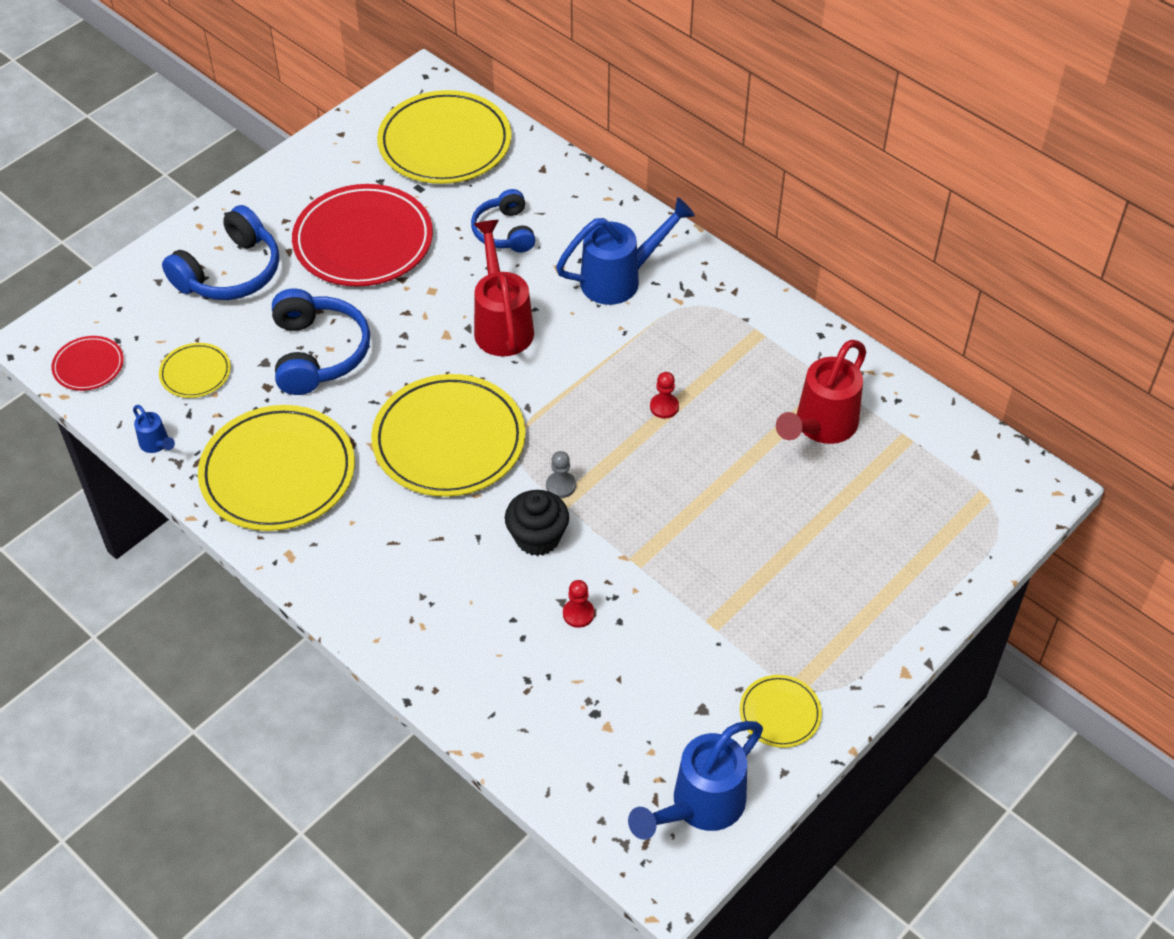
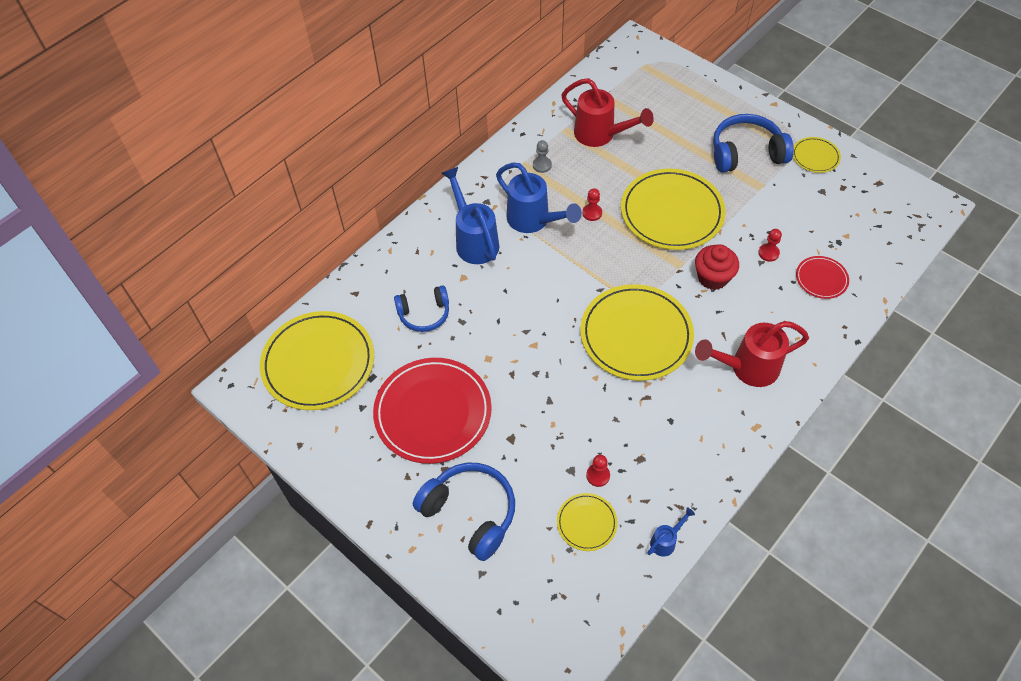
camera: 90 degrees left, 5 degrees up
red plate [51,336,124,391] -> red plate moved to [796,256,849,299]
yellow plate [198,405,355,531] -> yellow plate moved to [621,169,726,250]
blue headphones [272,288,370,395] -> blue headphones moved to [713,114,794,173]
red watering can [474,220,534,356] -> red watering can moved to [695,321,809,387]
black cupcake [505,490,569,556] -> red cupcake [695,244,739,290]
grey pawn [546,451,576,498] -> grey pawn moved to [533,140,552,173]
blue watering can [628,721,763,840] -> blue watering can moved to [496,163,582,233]
none -> red pawn [586,455,610,487]

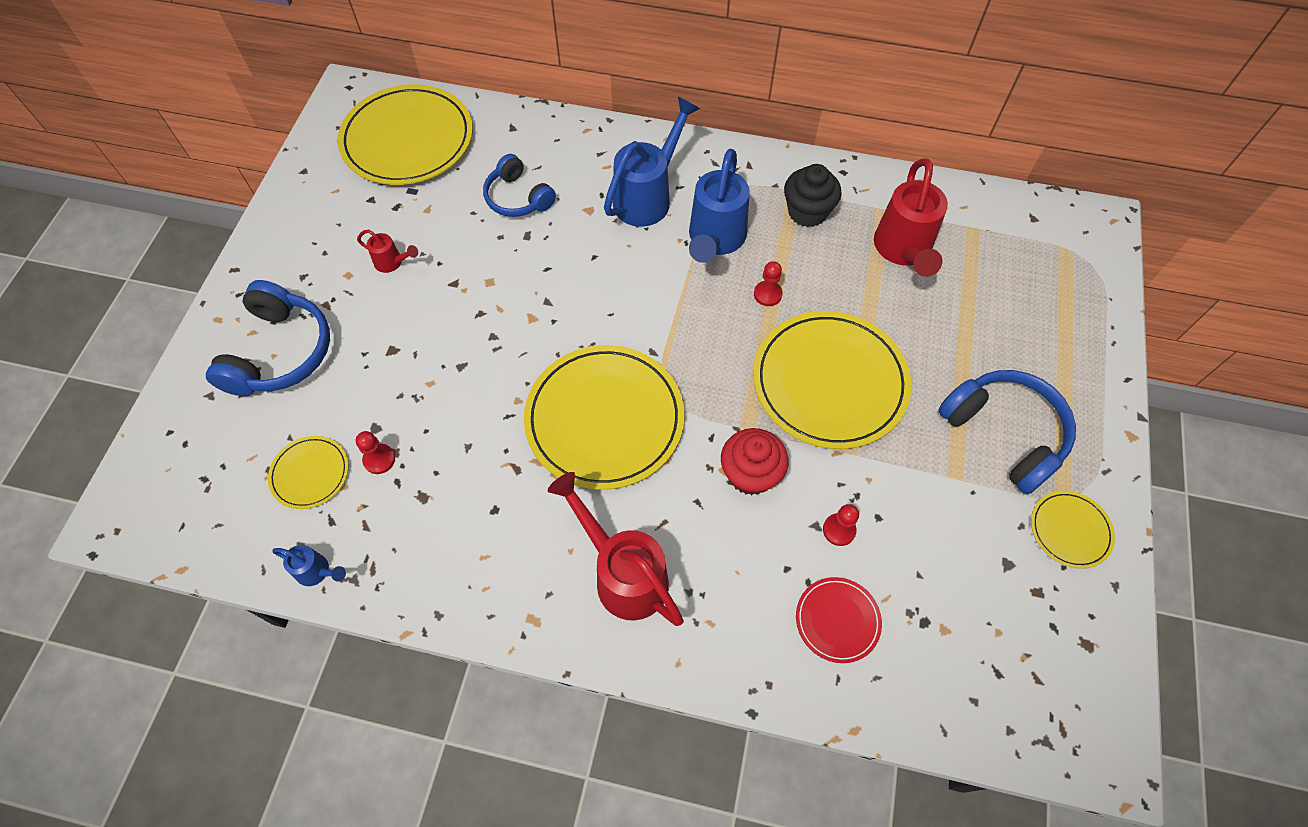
camera: 60 degrees right, 5 degrees up
red plate [373,358,492,464] -> red watering can [357,229,418,273]
grey pawn [533,140,552,173] -> black cupcake [784,164,842,227]

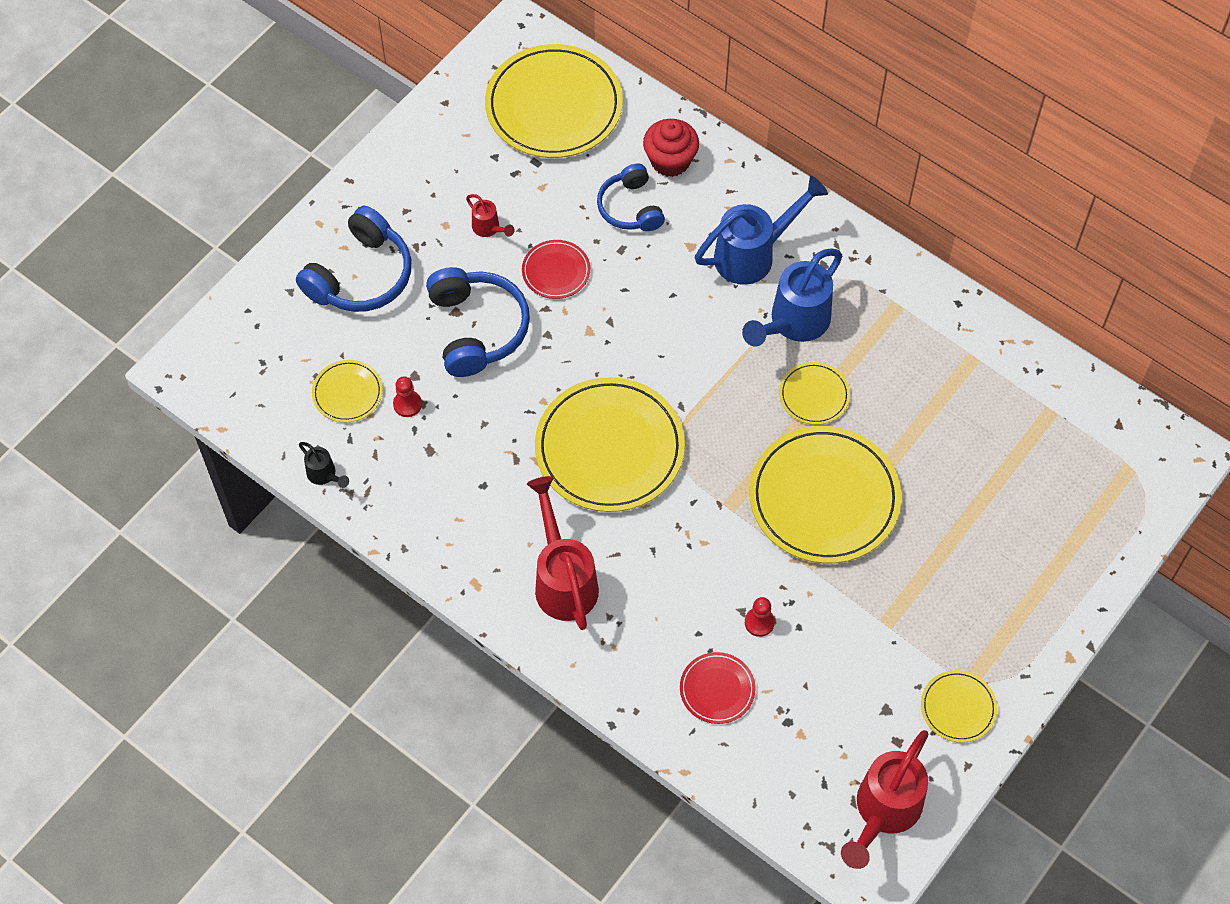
camera: 25 degrees right, 0 degrees up
blue watering can [272,545,346,586] -> black watering can [299,442,349,488]
red cupcake [721,428,788,495] -> red cupcake moved to [643,119,699,177]
red pawn [754,261,783,306] -> yellow plate [779,362,850,425]
black cupcake [784,164,842,227] -> none
red watering can [874,159,948,277] -> red watering can moved to [841,730,929,869]
blue headphones [938,370,1076,495] -> blue headphones moved to [426,267,530,377]
none -> red plate [522,240,590,299]

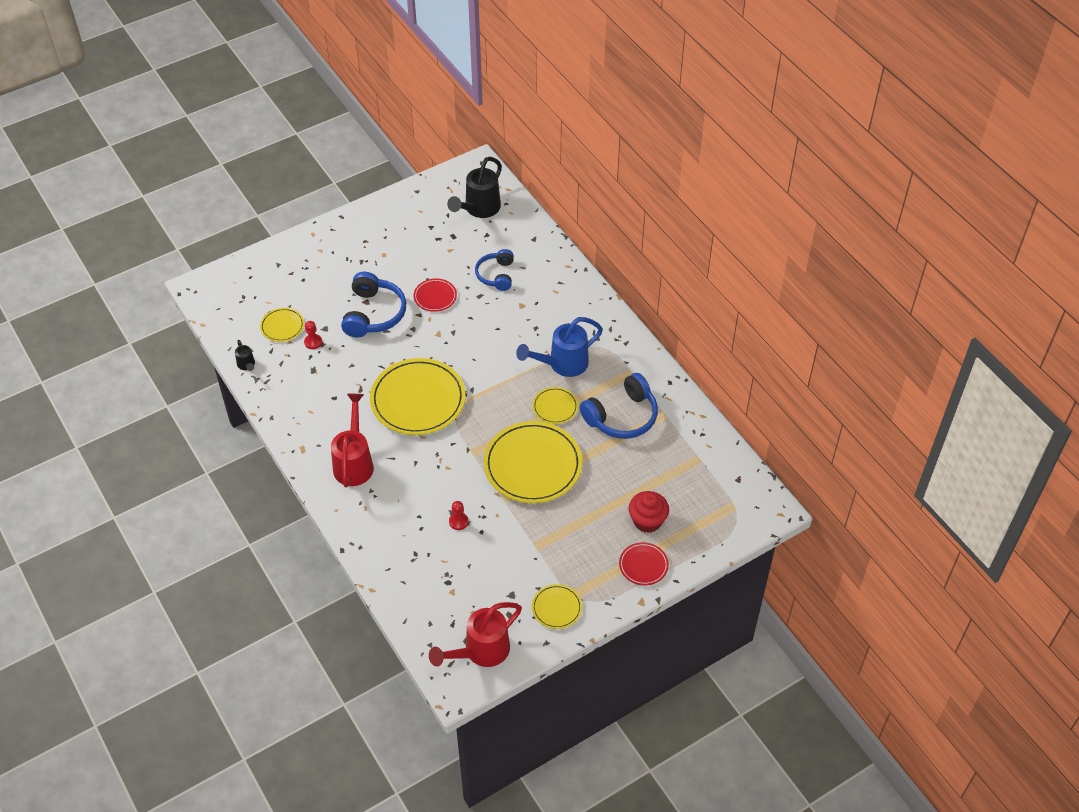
camera: 20 degrees right, 10 degrees down
blue headphones [296,206,411,312] -> blue headphones moved to [580,373,658,439]
red watering can [466,194,515,237] -> none
yellow plate [485,44,623,158] -> black watering can [447,157,502,218]
red cupcake [643,119,699,177] -> red cupcake moved to [629,491,669,533]
red plate [680,652,756,724] -> red plate moved to [619,542,669,586]
blue watering can [695,176,828,285] -> none

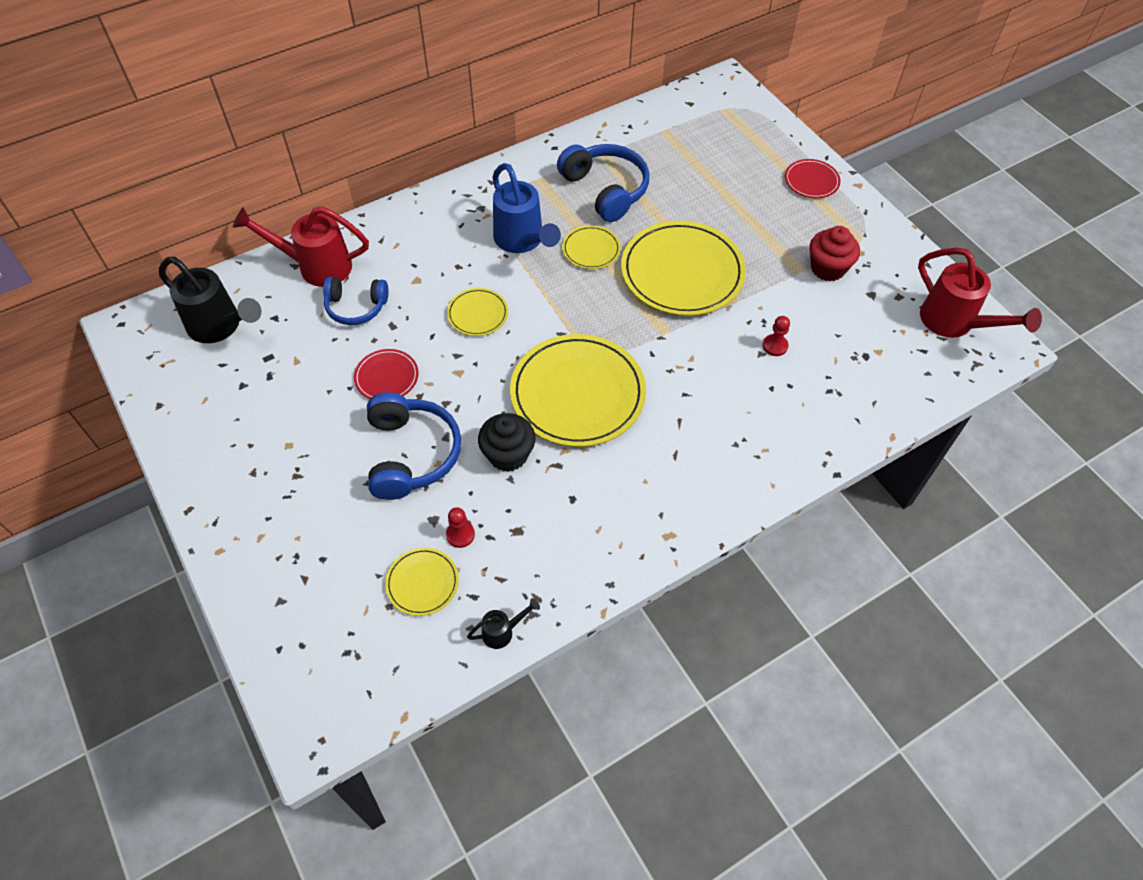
camera: 90 degrees left, 5 degrees up
red watering can [331,394,374,487] -> red watering can moved to [233,206,369,287]
blue headphones [341,272,406,337] -> blue headphones turned 75 degrees clockwise [367,392,461,500]
yellow plate [532,584,582,629] -> yellow plate moved to [447,288,508,336]
red cupcake [629,491,669,533] -> red cupcake moved to [809,226,860,281]
none -> black cupcake [478,413,535,472]

